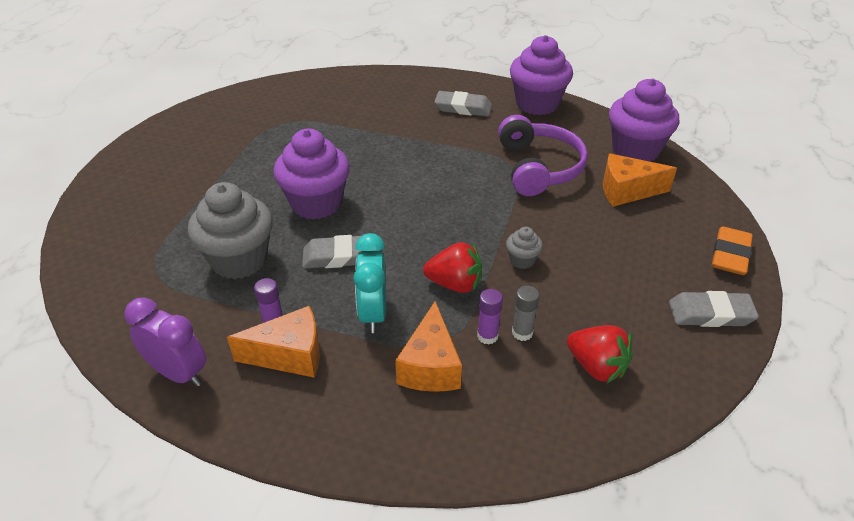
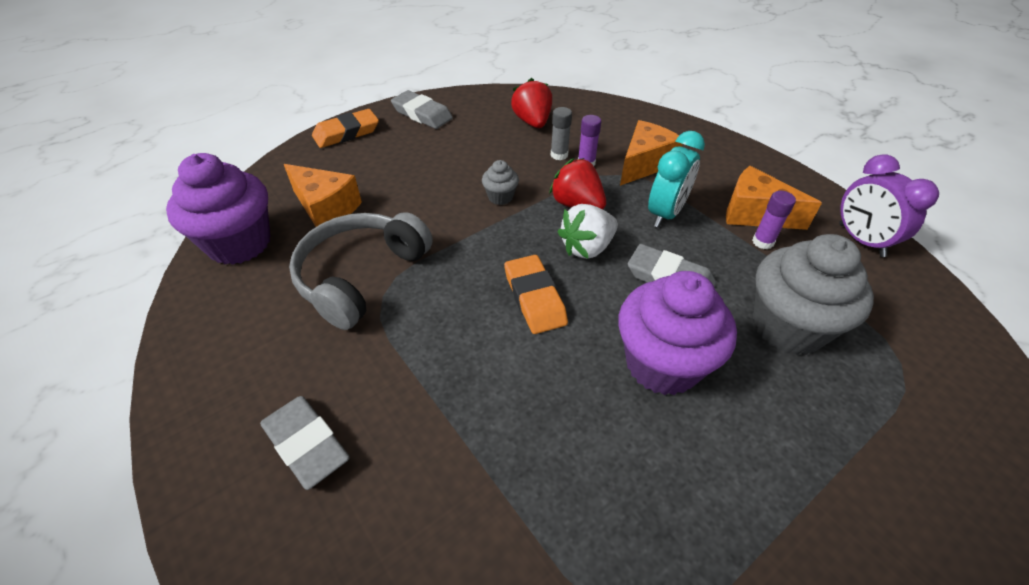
camera: 145 degrees left, 5 degrees up
purple headphones [498,115,588,196] -> grey headphones [289,212,433,330]
purple cupcake [510,35,573,115] -> none
none -> orange eraser [504,255,568,334]
none -> white strawberry [558,204,618,259]

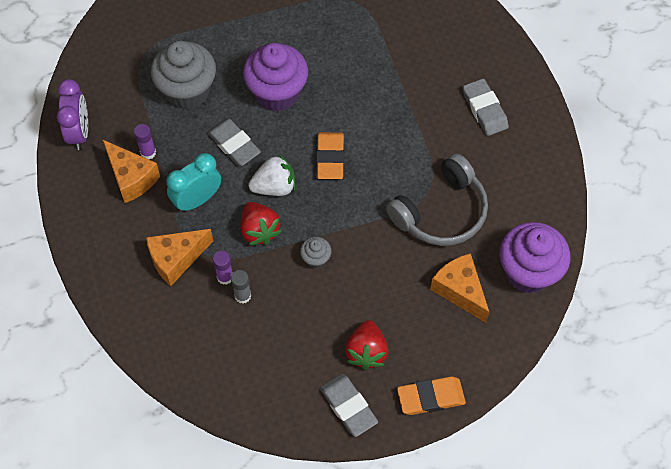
camera: 160 degrees left, 15 degrees up
red strawberry [511,78,552,128] -> red strawberry moved to [345,320,389,370]

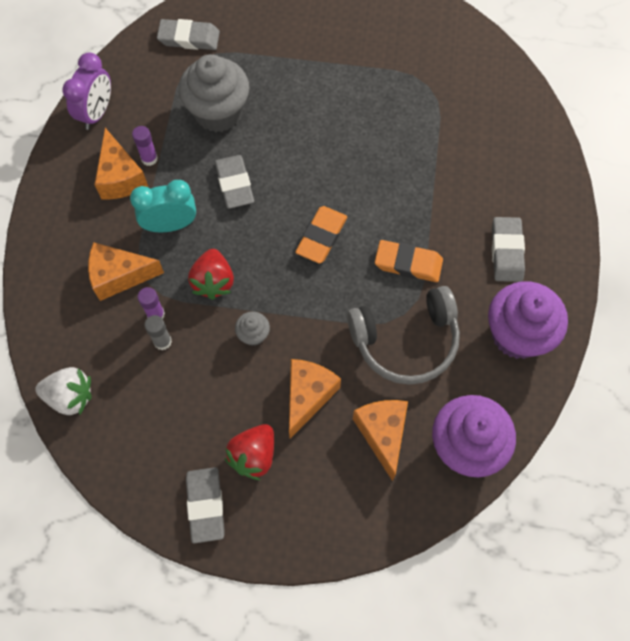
camera: 25 degrees right, 5 degrees up
purple cupcake [243,43,308,111] -> purple cupcake moved to [488,281,568,359]
white strawberry [249,154,295,196] -> white strawberry moved to [35,367,92,415]
orange eraser [397,377,466,415] -> orange eraser moved to [375,240,443,282]
none -> grey eraser [157,19,220,50]
none -> orange cheese [289,359,341,439]

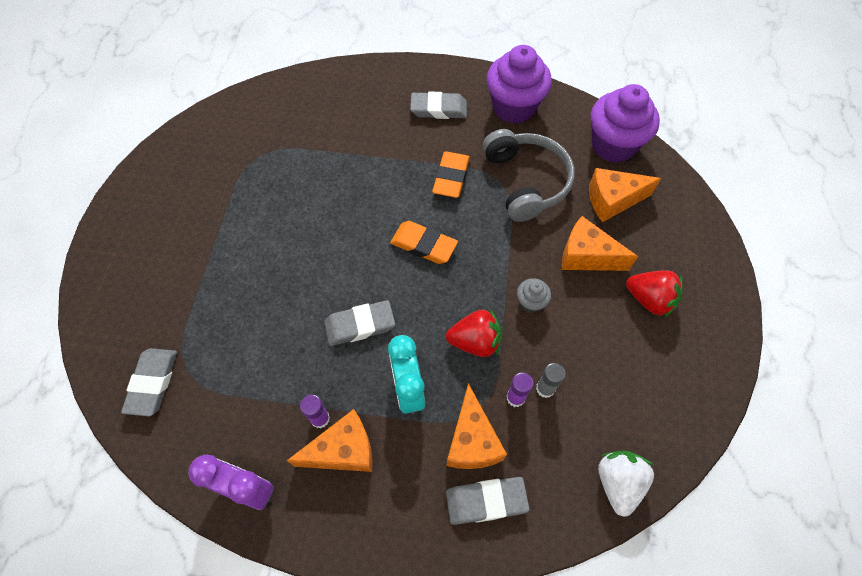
camera: 90 degrees left, 5 degrees down
grey cupcake [179,54,249,132] -> none
grey eraser [186,467,225,543] -> grey eraser moved to [446,477,530,525]

